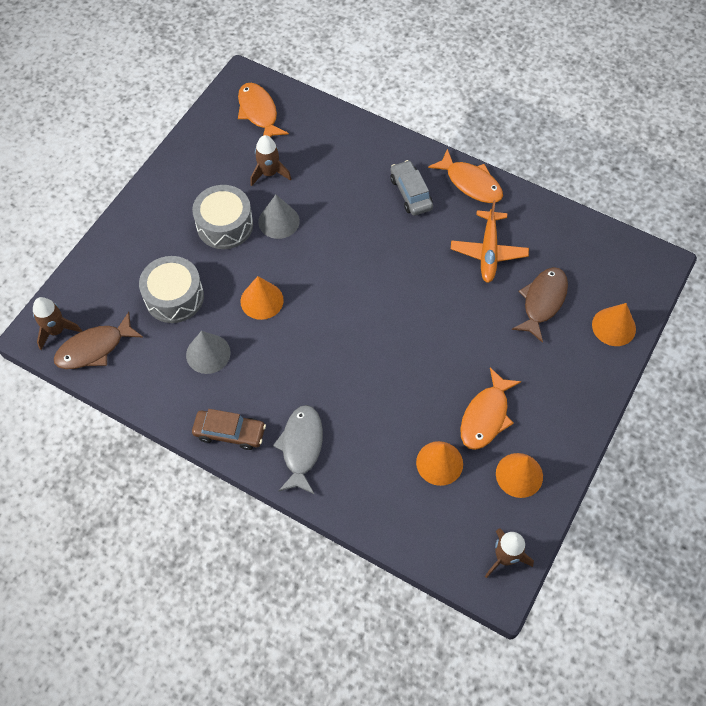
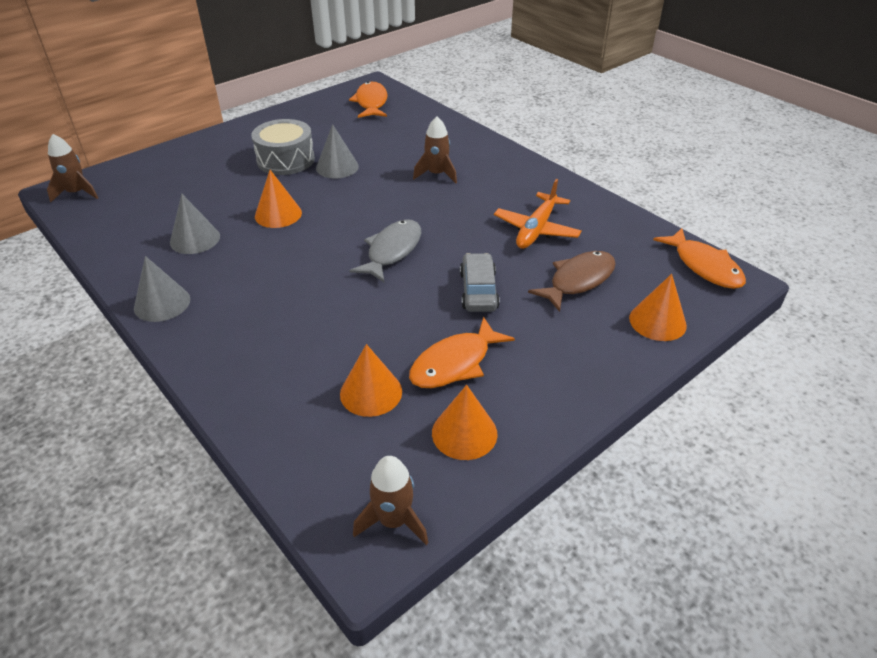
camera: 20 degrees right, 20 degrees down
brown fish [54,312,143,369] -> none
grey drum [139,256,204,323] -> none
brown car [192,409,266,450] -> grey cone [134,256,190,322]
brown rocket [251,135,291,186] -> brown rocket moved to [413,116,457,183]
grey fish [273,405,323,494] -> grey fish moved to [349,219,421,282]
grey car [390,160,433,216] -> grey car moved to [460,253,500,312]
orange fish [428,149,503,203] -> orange fish moved to [653,228,746,289]

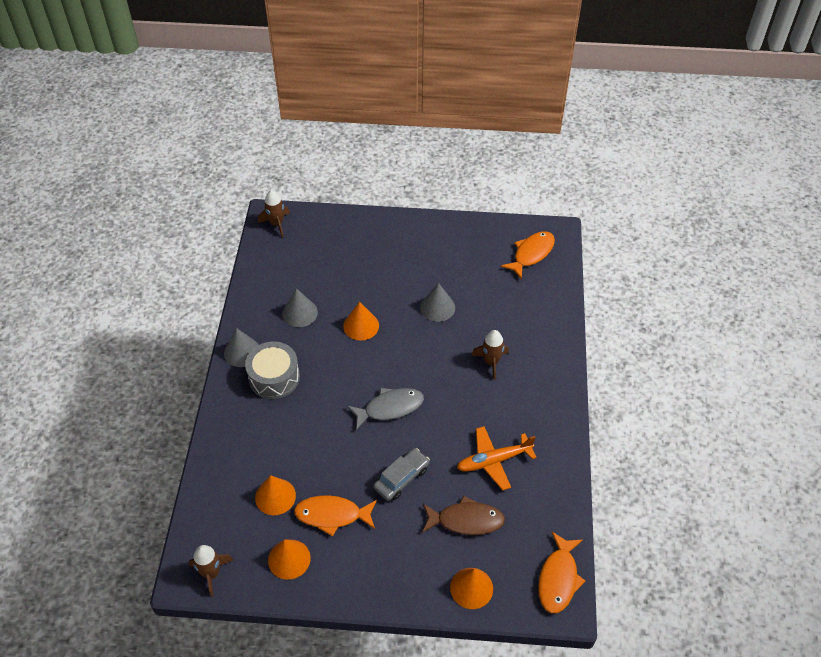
camera: 45 degrees right, 10 degrees up
grey drum [251,119,315,175] -> grey drum moved to [245,342,300,399]

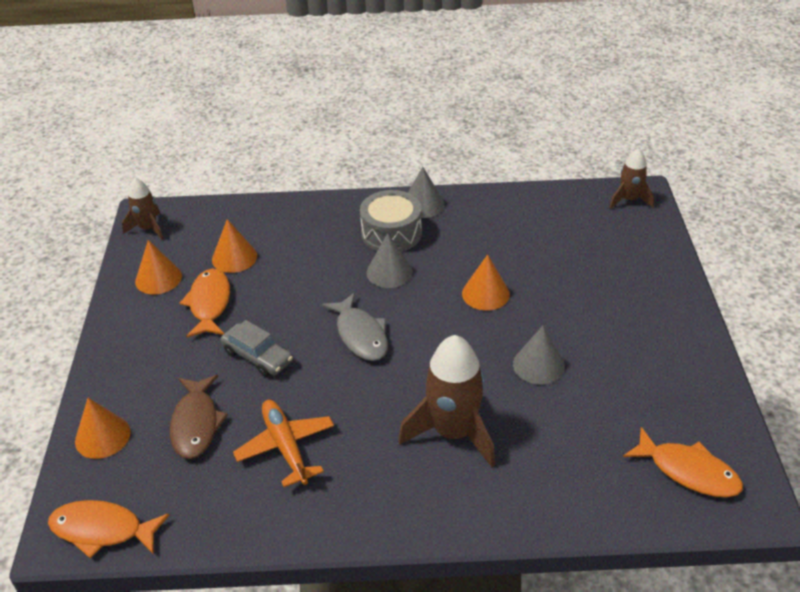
camera: 85 degrees right, 10 degrees down
grey cone [282,288,318,327] -> grey cone moved to [367,233,413,288]
brown rocket [472,330,509,380] -> brown rocket [398,335,495,467], size x1.76

